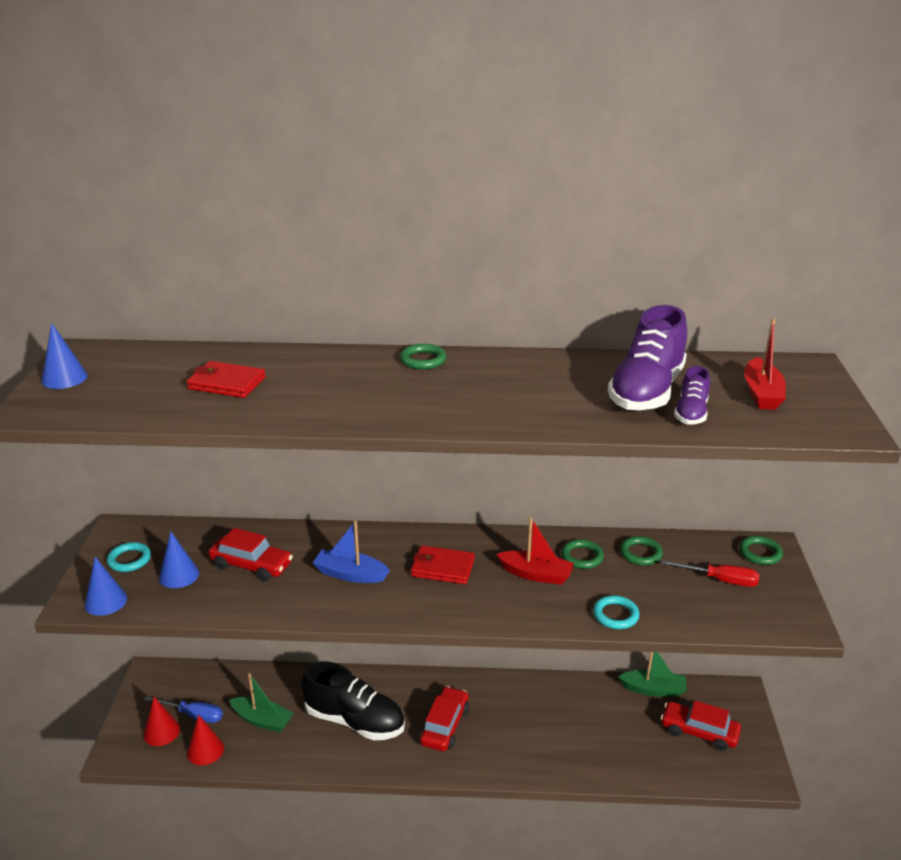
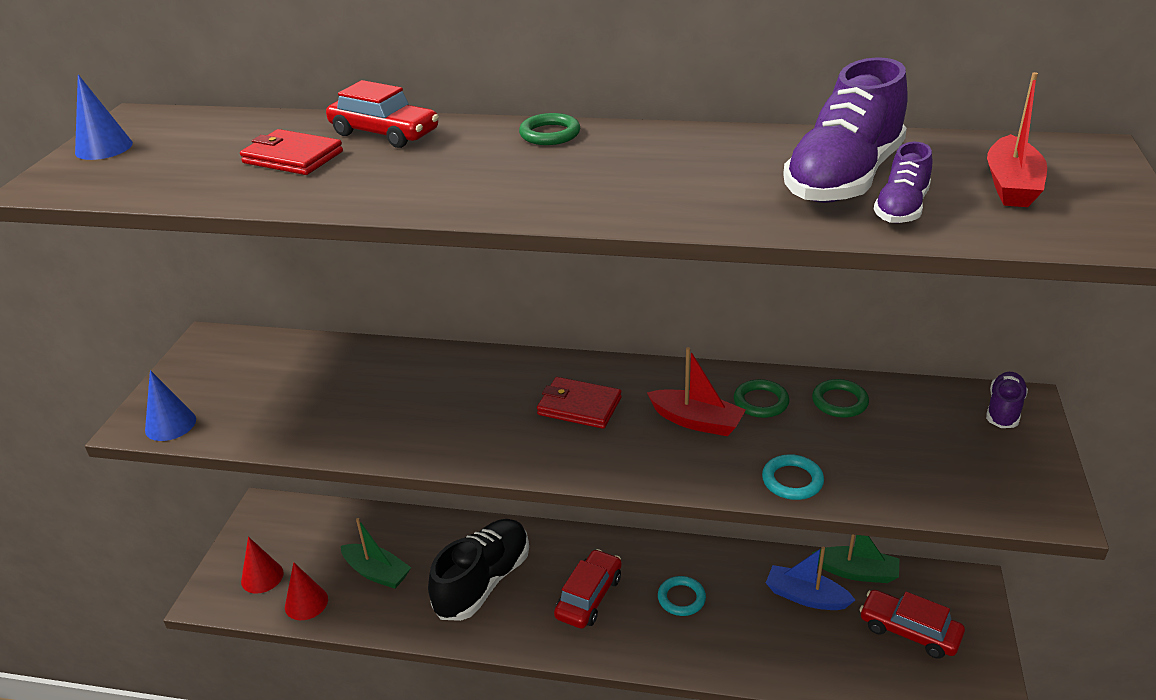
camera: 10 degrees right, 5 degrees up
turquoise ring [107,542,151,572] -> turquoise ring moved to [658,576,706,616]
blue screwdriver [144,696,223,723] -> none
blue cone [159,531,199,588] -> none
red car [208,528,293,581] -> red car moved to [326,80,439,148]
black shoe [301,661,405,740] -> black shoe turned 90 degrees counterclockwise [428,519,529,621]
blue boat [313,520,390,583] -> blue boat moved to [766,547,855,610]
red screwdriver [661,560,759,587] -> none
green ring [739,536,783,565] -> purple shoe [986,372,1028,428]

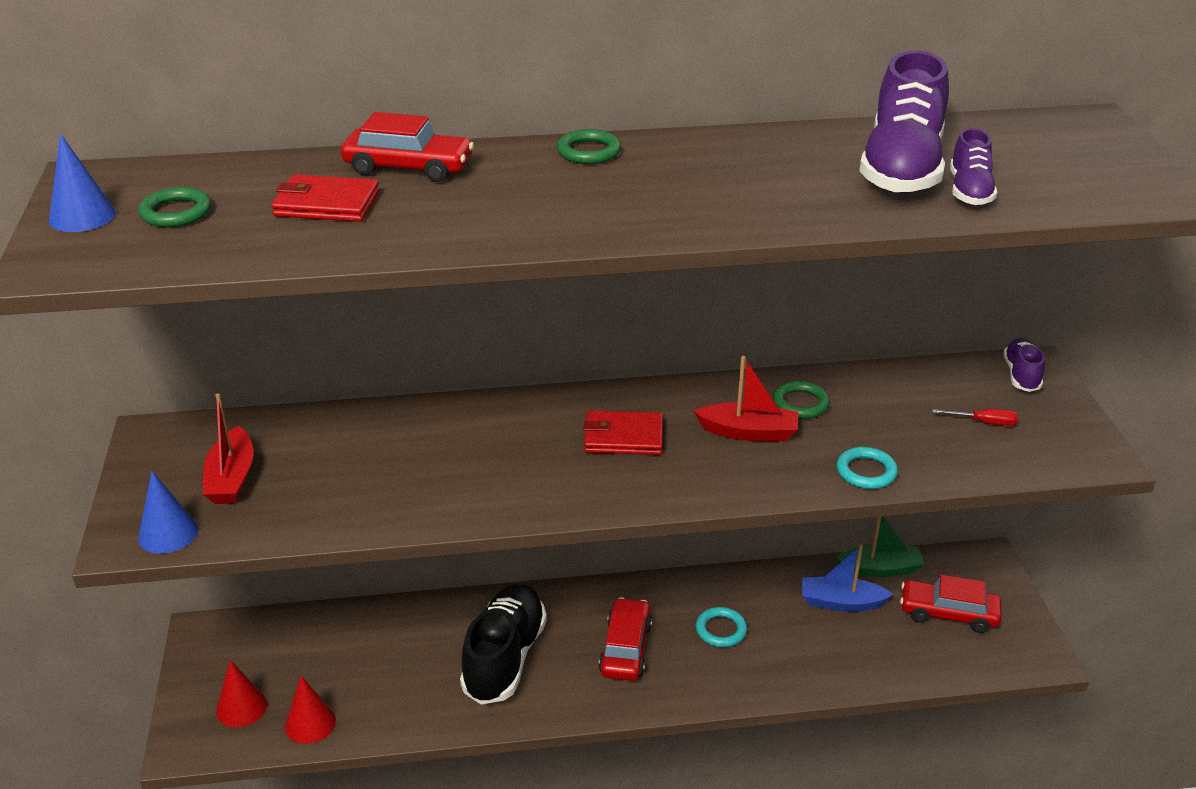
camera: 20 degrees left, 0 degrees up
green boat [341,518,411,589] -> none
green ring [812,379,869,418] -> green ring moved to [139,187,211,227]
red boat [987,72,1047,207] -> red boat moved to [203,394,254,504]
none -> red screwdriver [932,409,1018,426]

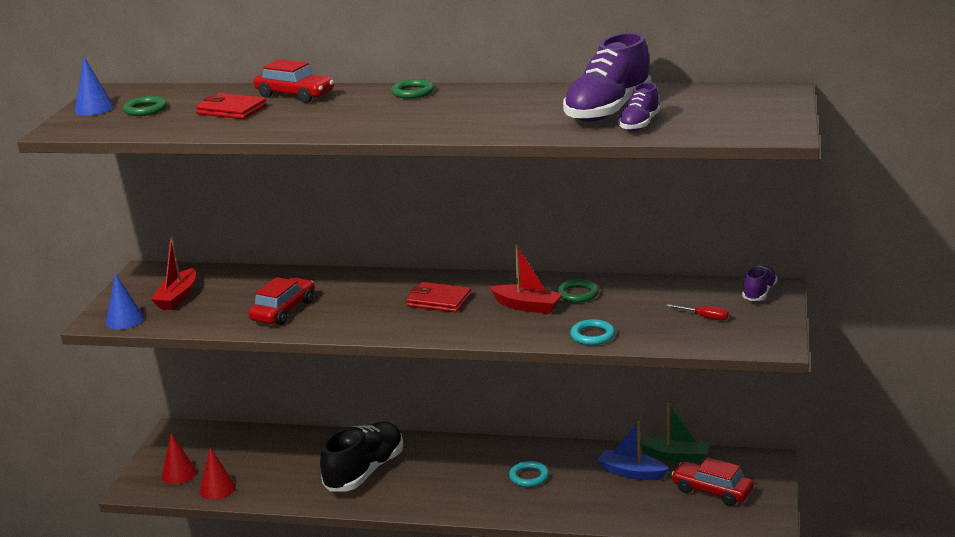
camera: 20 degrees right, 10 degrees down
red car [599,597,652,681] -> red car moved to [248,277,315,325]

